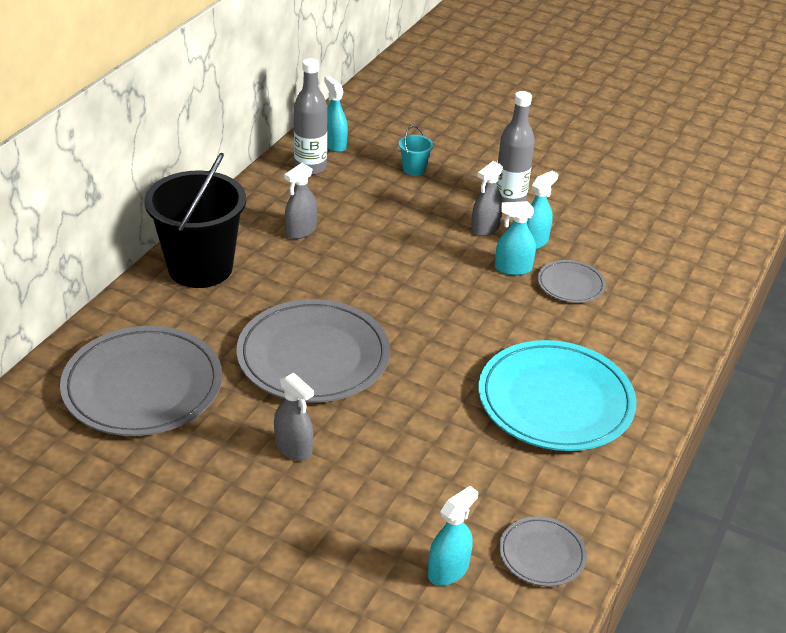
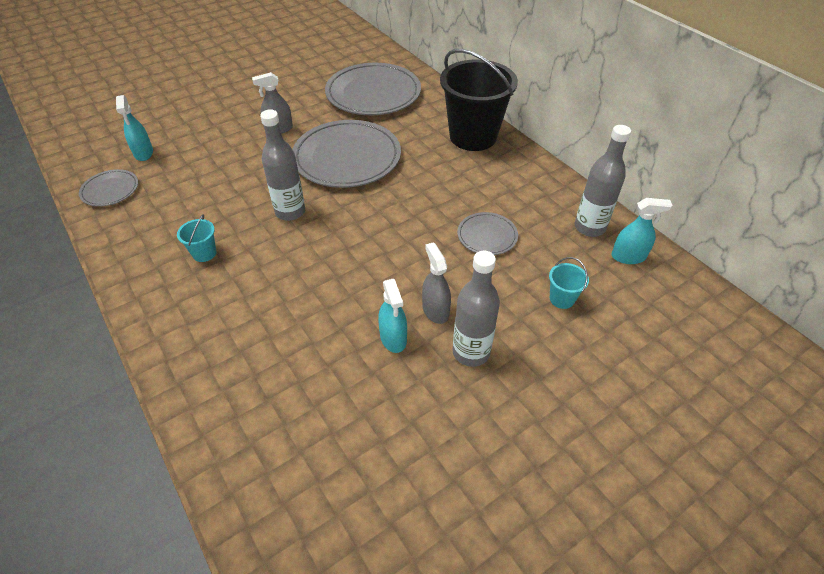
camera: 120 degrees right, 10 degrees up
grey spray bottle [284,163,317,239] -> none
turquoise plate [478,340,637,451] -> turquoise bucket [177,214,216,262]
turquoise spray bottle [495,201,536,275] -> none
grey plate [537,260,606,303] -> grey plate moved to [457,212,518,255]
none -> grey bottle [260,109,305,221]

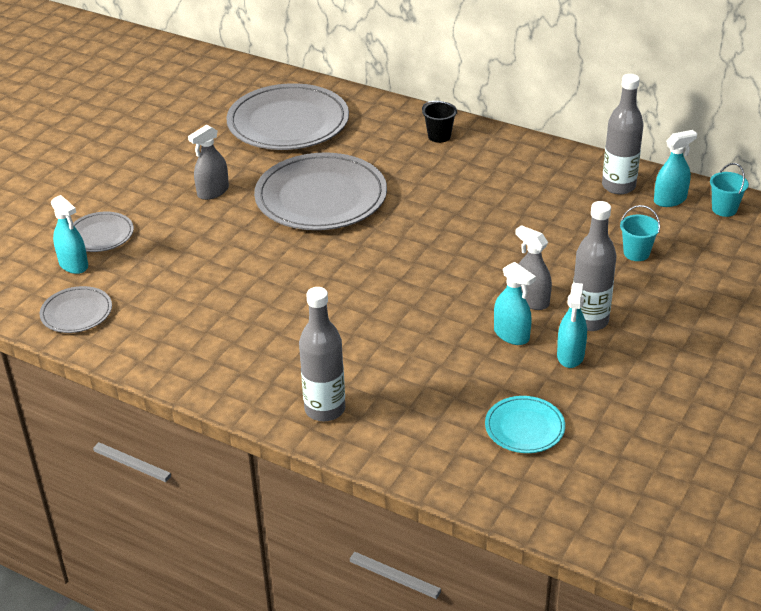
camera: 25 degrees left, 10 degrees down
turquoise bucket [177,214,216,262] -> turquoise bucket moved to [710,163,749,217]
grey bottle [260,109,305,221] -> grey bottle moved to [299,287,345,421]
black bucket [440,49,518,151] -> black bucket [422,101,457,143], size x0.40
grey plate [457,212,518,255] -> grey plate moved to [73,212,134,252]
none -> turquoise plate [485,396,565,453]
none -> turquoise spray bottle [557,283,587,368]

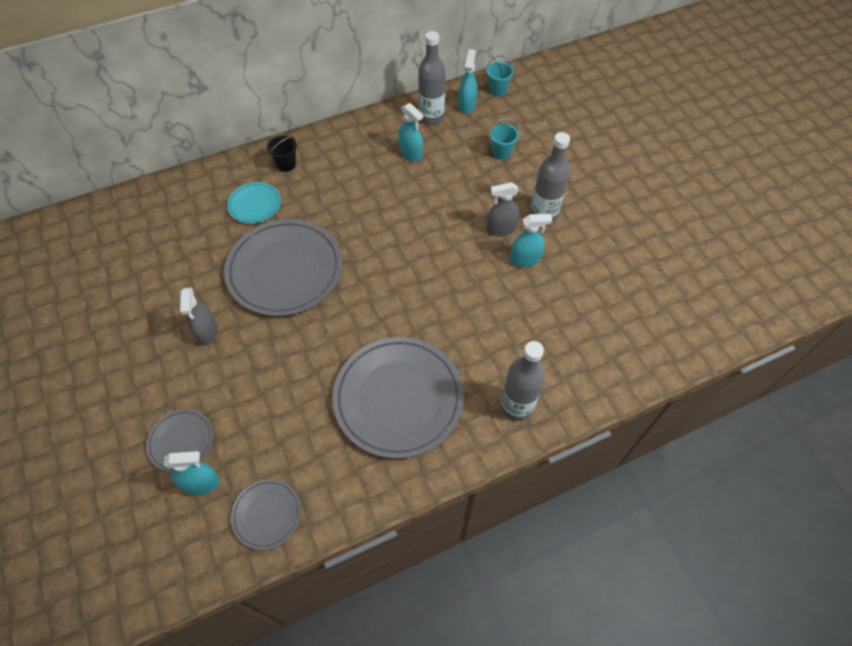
camera: 55 degrees left, 20 degrees up
grey plate [226,83,349,150] -> grey plate moved to [332,337,464,459]
turquoise plate [485,396,565,453] -> turquoise plate moved to [227,182,281,224]
turquoise spray bottle [557,283,587,368] -> turquoise spray bottle moved to [398,103,423,161]

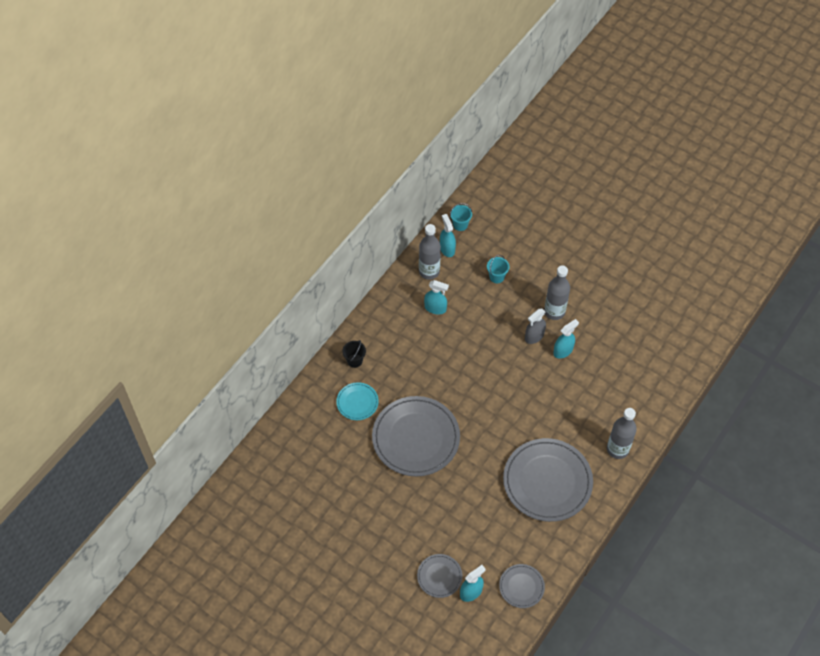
camera: 30 degrees left, 0 degrees up
grey spray bottle [180,287,218,346] -> none

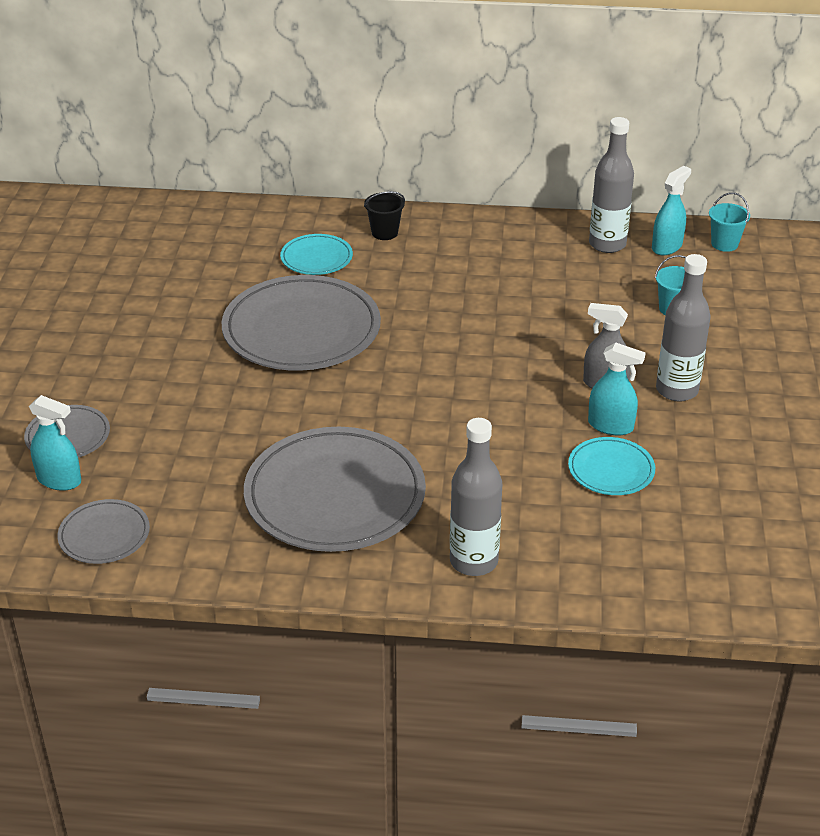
camera: 60 degrees right, 20 degrees down
turquoise spray bottle [424,280,449,315] -> none
none -> turquoise plate [568,437,655,495]

